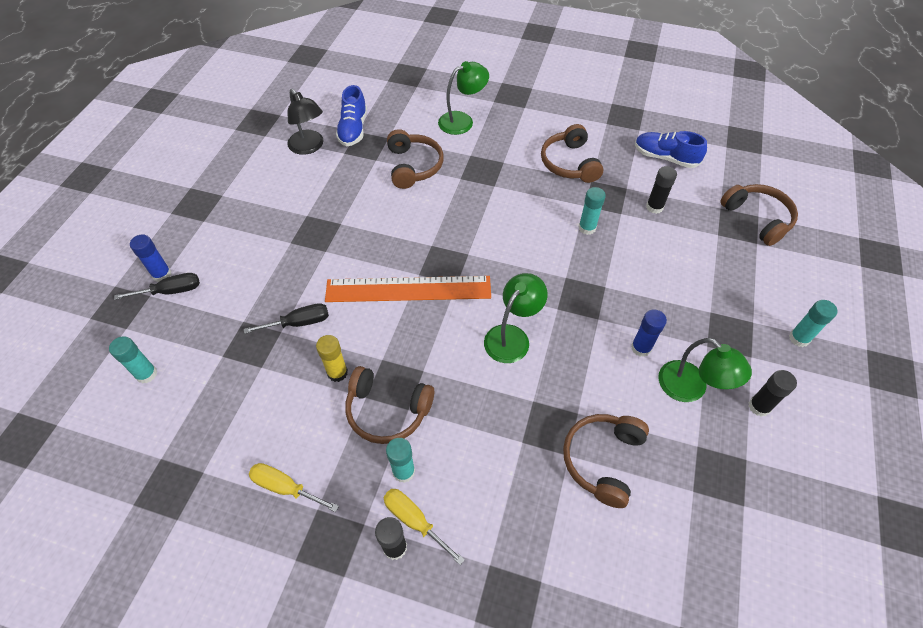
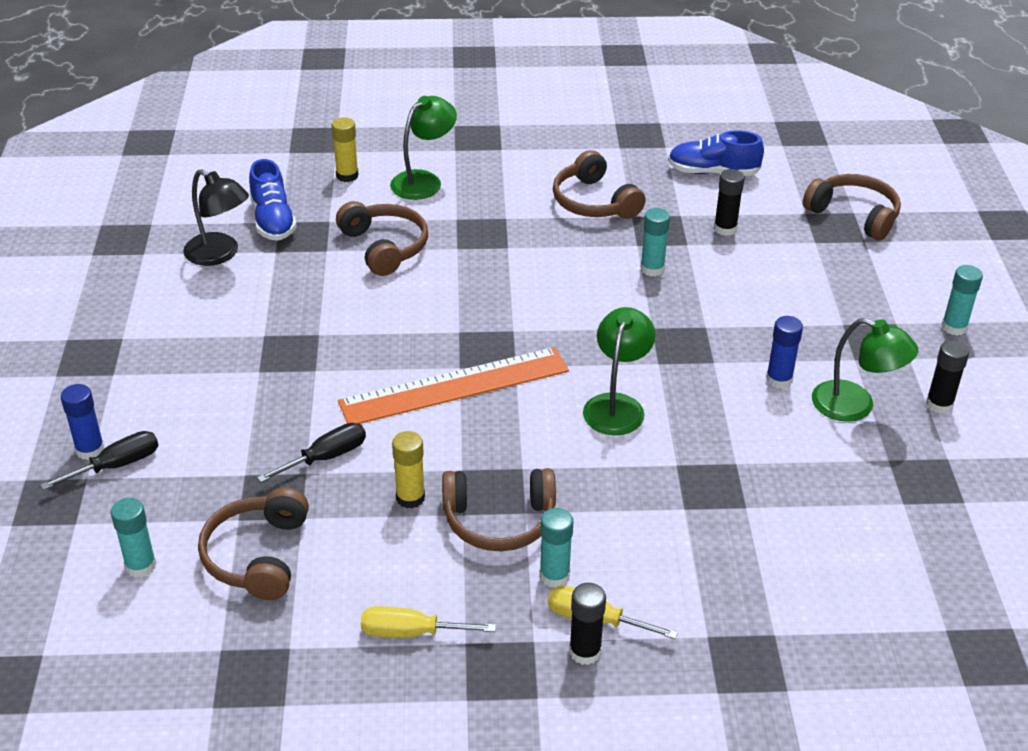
camera: 20 degrees left, 15 degrees down
brown headphones [563,414,649,508] -> brown headphones moved to [198,487,309,600]
none -> yellow glue stick [332,117,359,182]

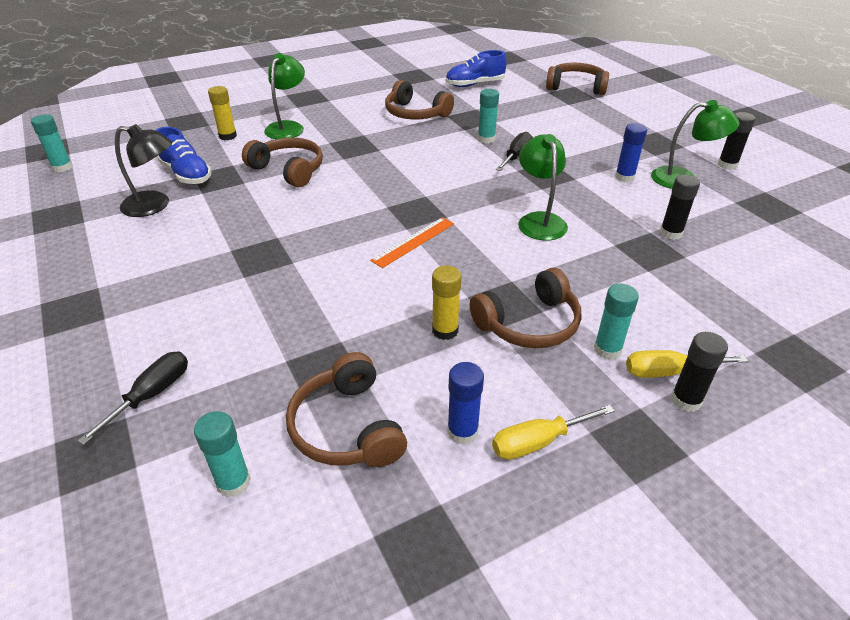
camera: 25 degrees left, 0 degrees up
blue glue stick [61,384,104,460] -> blue glue stick moved to [447,362,484,445]
black screwdriver [257,423,366,483] -> black screwdriver moved to [496,132,533,171]
orange ruler [338,347,569,424] -> orange ruler [370,217,454,268], size x0.53
black glue stick [714,169,745,236] -> black glue stick moved to [660,175,700,240]
turquoise glue stick [942,265,983,336] -> turquoise glue stick moved to [31,114,73,172]

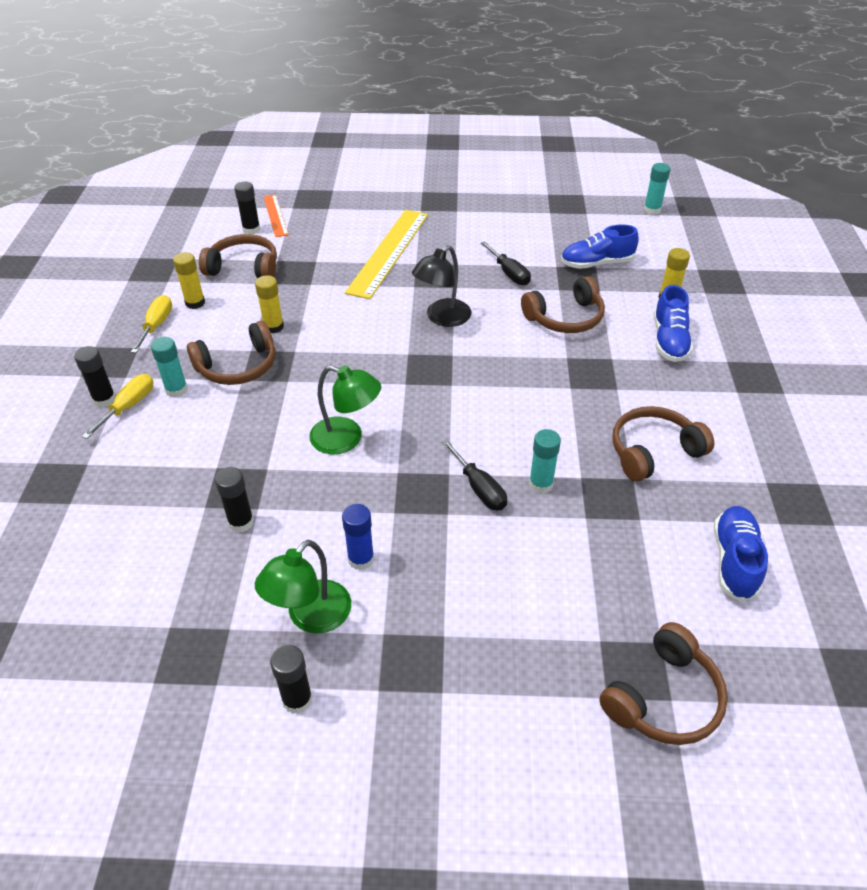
camera: 120 degrees right, 5 degrees up
black screwdriver [77,351,188,445] -> black screwdriver moved to [480,241,531,285]
black lamp [115,124,172,217] -> black lamp moved to [412,245,471,327]
turquoise glue stick [194,411,251,497] -> black glue stick [234,182,260,234]
green lamp [264,53,305,139] -> blue shoe [654,285,693,362]
orange ruler [370,217,454,268] -> orange ruler moved to [263,195,289,237]
blue glue stick [447,362,484,445] -> yellow glue stick [173,252,205,309]
brown headphones [470,268,581,348] -> brown headphones turned 120 degrees counterclockwise [187,321,275,385]
none -> yellow ruler [345,210,428,299]

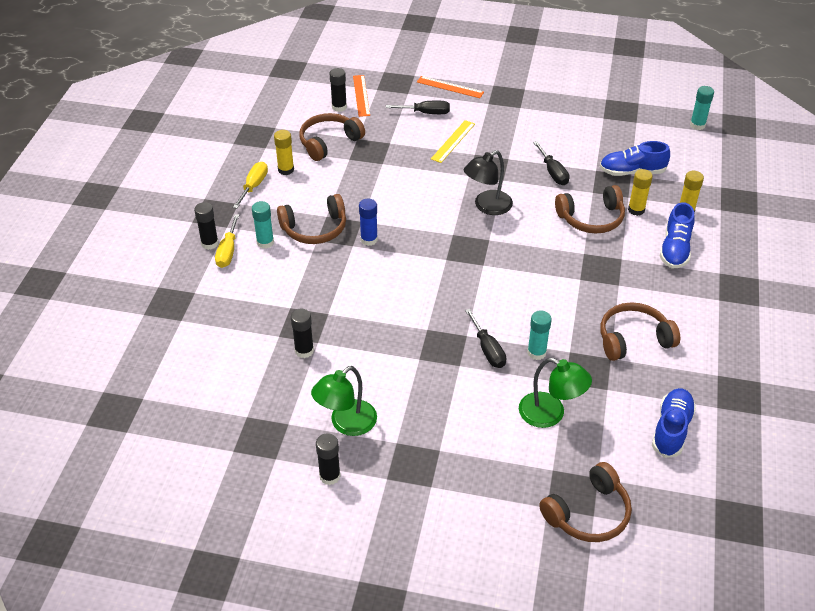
camera: 10 degrees right, 0 degrees up
yellow screwdriver [82,374,154,439] -> yellow screwdriver turned 150 degrees clockwise [215,214,239,268]
brown headphones [199,234,277,278] -> brown headphones turned 60 degrees counterclockwise [299,113,365,161]
yellow glue stick [255,275,284,334] -> yellow glue stick moved to [628,169,653,216]
green lamp [309,365,381,454] -> green lamp moved to [519,358,592,428]
blue glue stick [342,504,374,570] -> blue glue stick moved to [359,198,378,246]
yellow ruler [345,210,428,299] -> yellow ruler [431,120,475,163], size x0.53
none -> black screwdriver [386,101,450,114]
none -> orange ruler [417,76,484,98]

